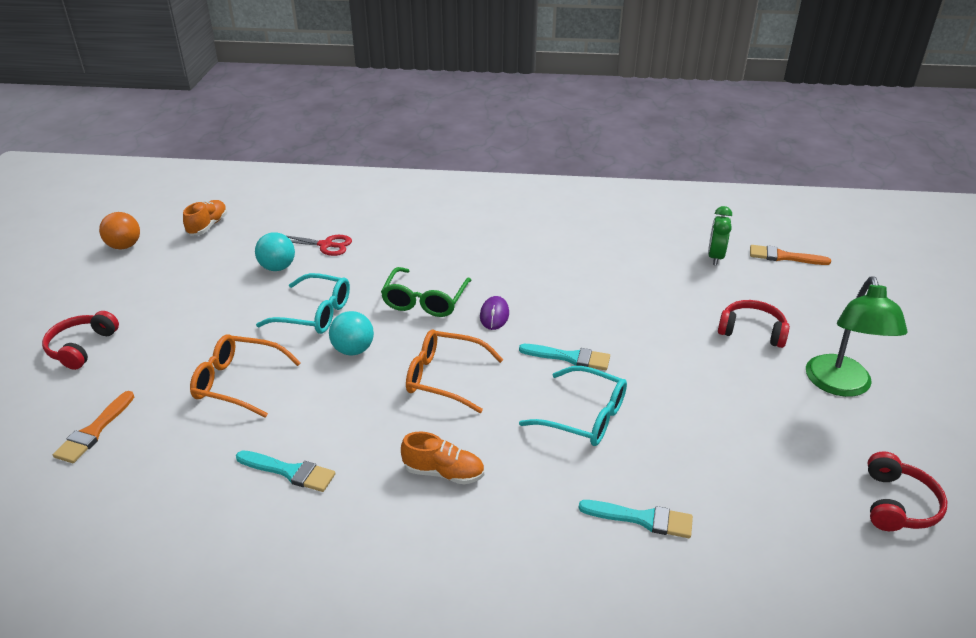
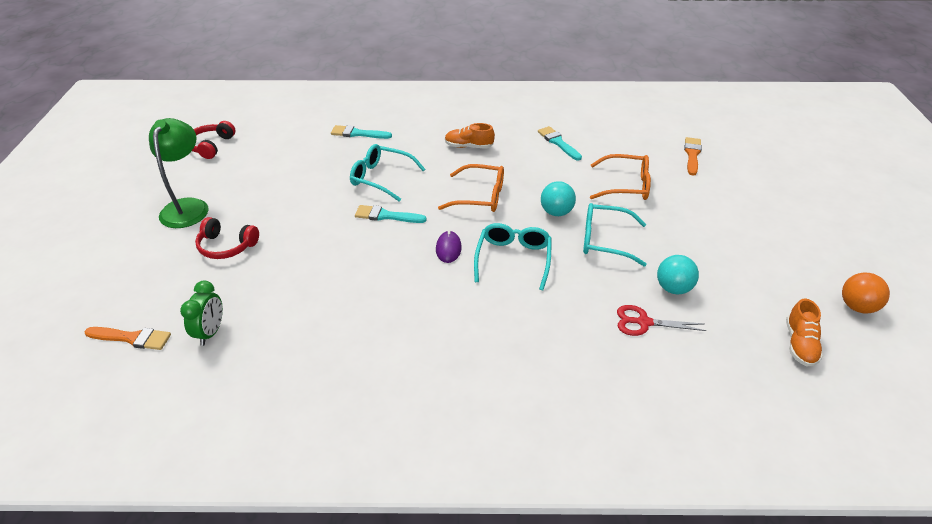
camera: 175 degrees right, 5 degrees up
red headphones [42,311,119,370] -> none
turquoise brush [236,450,335,492] -> turquoise brush turned 45 degrees clockwise [538,126,582,161]
green glasses [381,267,472,317] -> turquoise glasses [474,223,552,290]

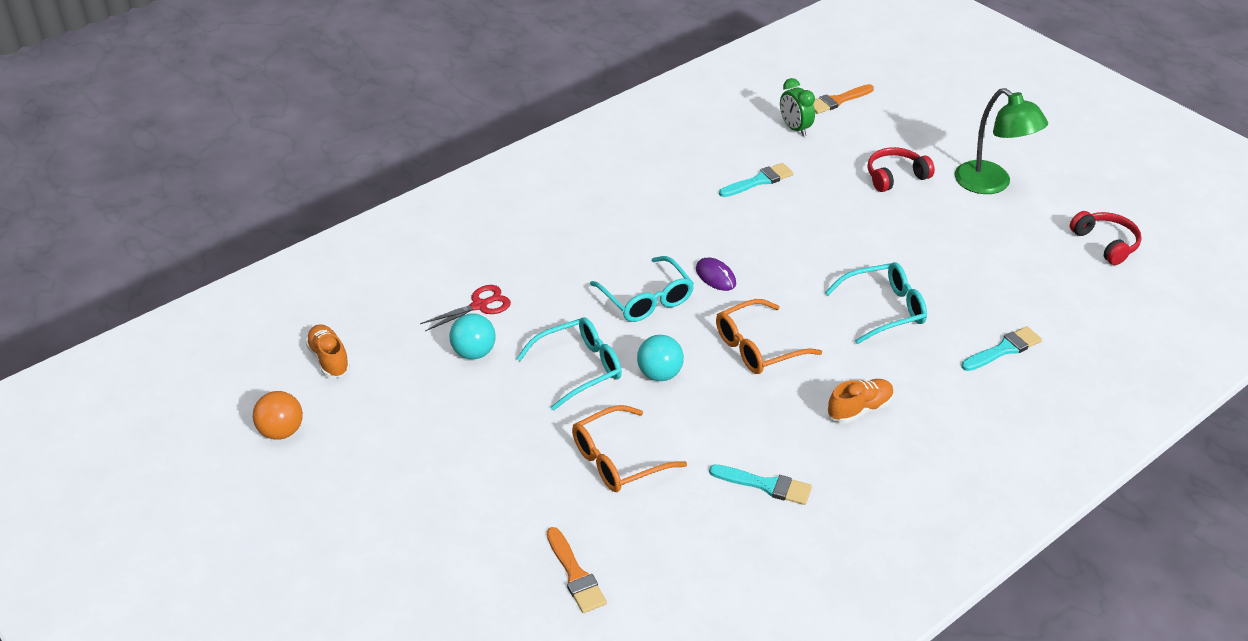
camera: 140 degrees right, 0 degrees up
turquoise brush [355,205,427,223] -> turquoise brush moved to [719,163,794,197]

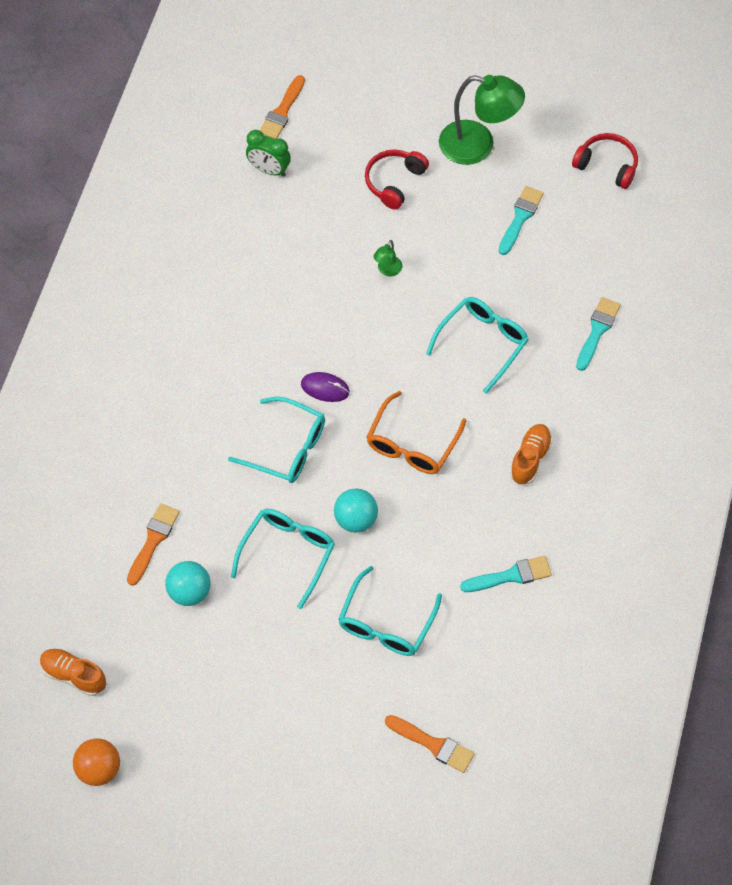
camera: 35 degrees left, 20 degrees up
red scissors [420,285,511,331] -> orange brush [127,503,180,586]
orange glasses [572,405,687,492] -> turquoise glasses [338,566,442,656]
turquoise brush [719,163,794,197] -> turquoise brush moved to [499,186,544,255]
none -> green lamp [374,240,402,277]

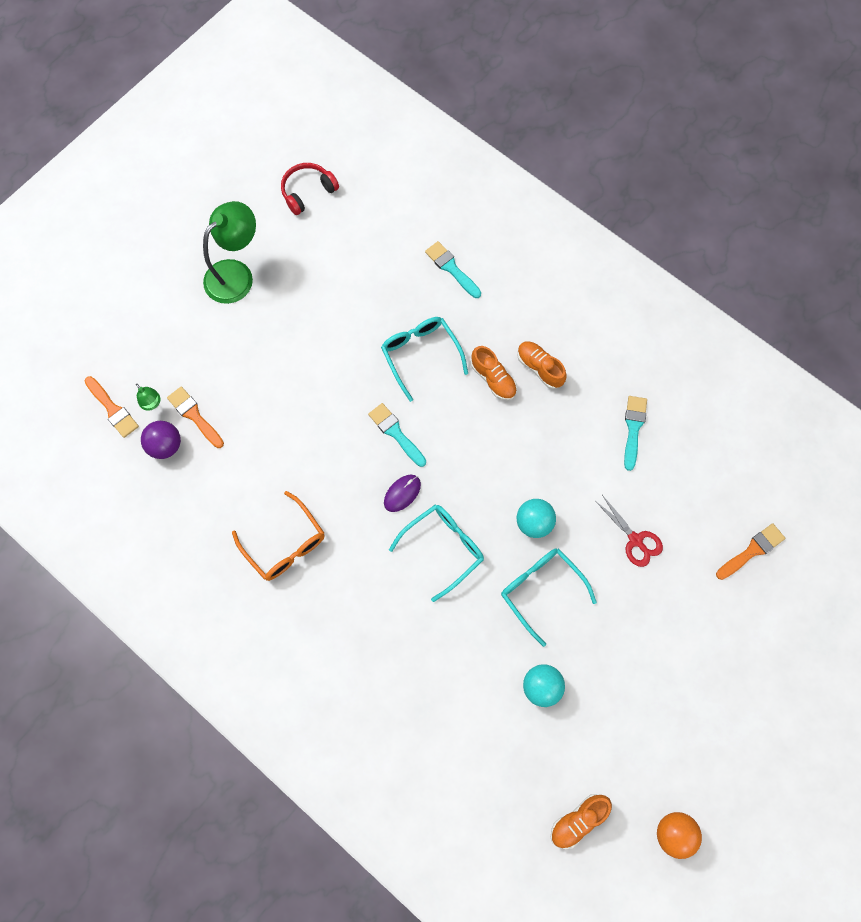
camera: 65 degrees left, 10 degrees up
orange brush [127,503,180,586] -> orange brush moved to [167,387,224,448]
green clock [246,130,291,177] -> purple ball [141,421,181,459]
turquoise glasses [338,566,442,656] -> red scissors [595,495,663,567]
red headphones [365,149,429,210] -> none
orange glasses [367,391,466,474] -> orange glasses moved to [232,491,325,581]
green lamp [374,240,402,277] -> green lamp moved to [136,384,160,411]
turquoise brush [499,186,544,255] -> turquoise brush moved to [368,403,426,467]
none -> orange shoe [471,346,517,400]

